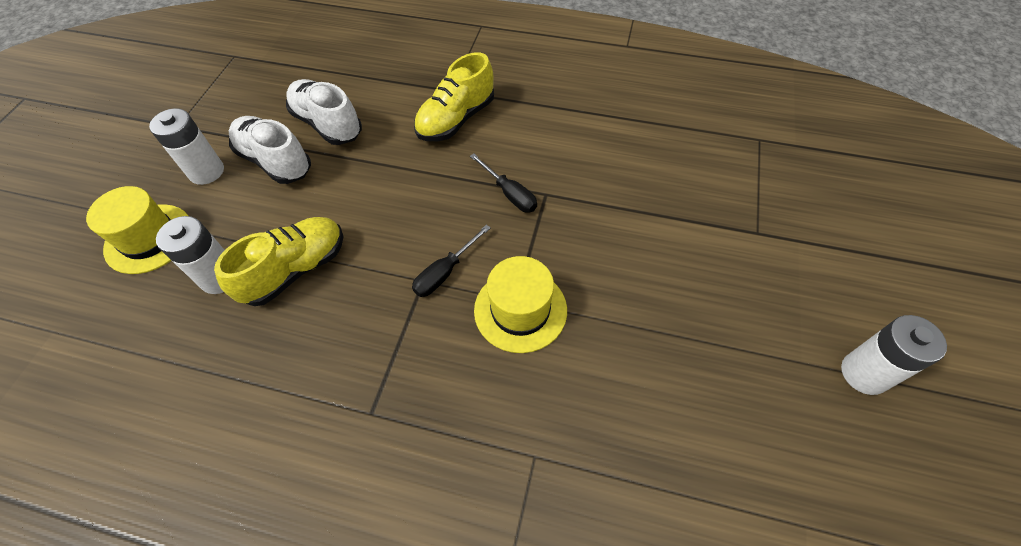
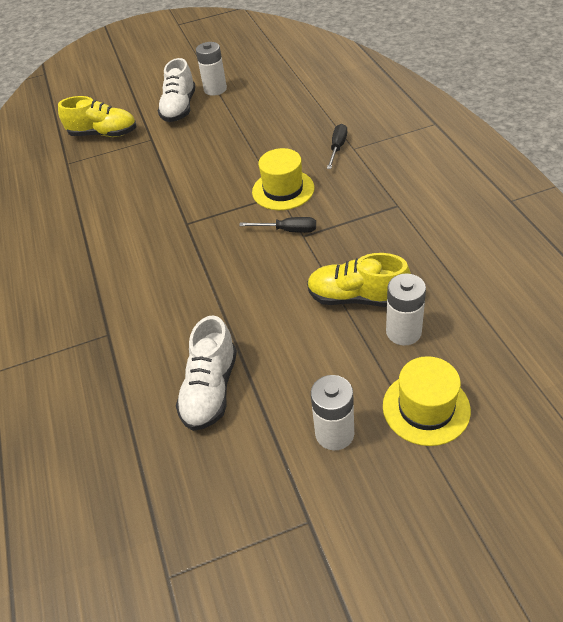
camera: 120 degrees left, 10 degrees down
white shoe [229,116,311,184] -> white shoe moved to [157,58,196,122]
yellow shoe [414,52,494,141] -> yellow shoe moved to [58,96,136,137]
black screwdriver [470,153,537,212] -> black screwdriver moved to [327,124,347,169]

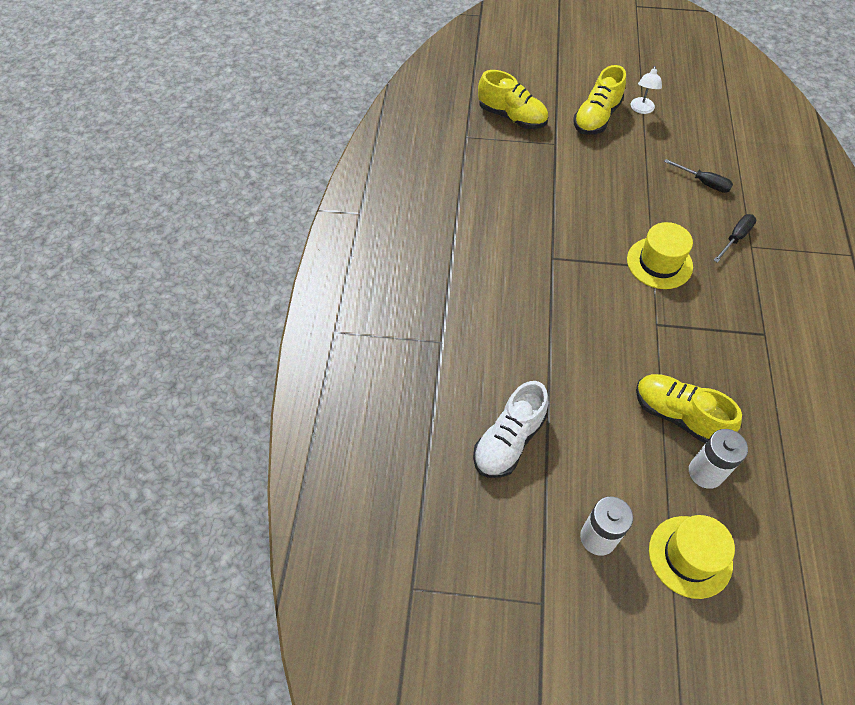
camera: 20 degrees right, 10 degrees up
white shoe [157,58,196,122] -> yellow shoe [573,65,626,135]
white battery [196,42,227,96] -> white lamp [631,66,662,114]
black screwdriver [239,217,316,233] -> black screwdriver moved to [664,159,733,193]

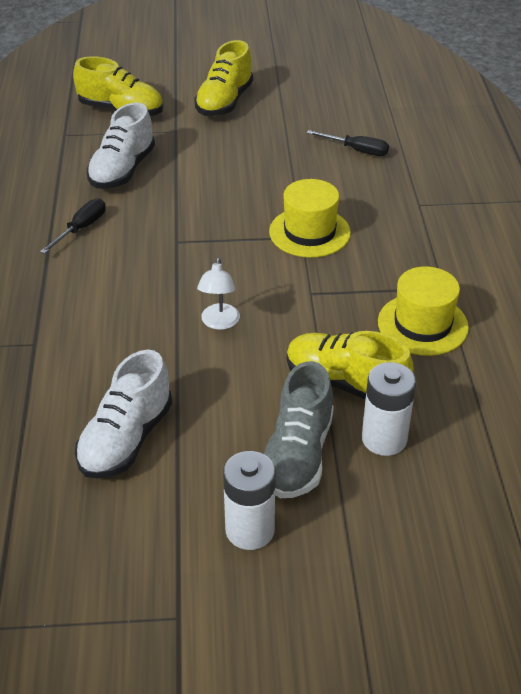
camera: 10 degrees left, 15 degrees down
white lamp [631,66,662,114] -> white lamp moved to [197,258,240,330]
yellow hat [649,515,735,599] -> yellow hat moved to [378,266,469,356]
black screwdriver [713,214,757,263] -> black screwdriver moved to [40,198,106,254]
none -> white shoe [87,102,155,189]
none -> grey shoe [264,361,334,498]

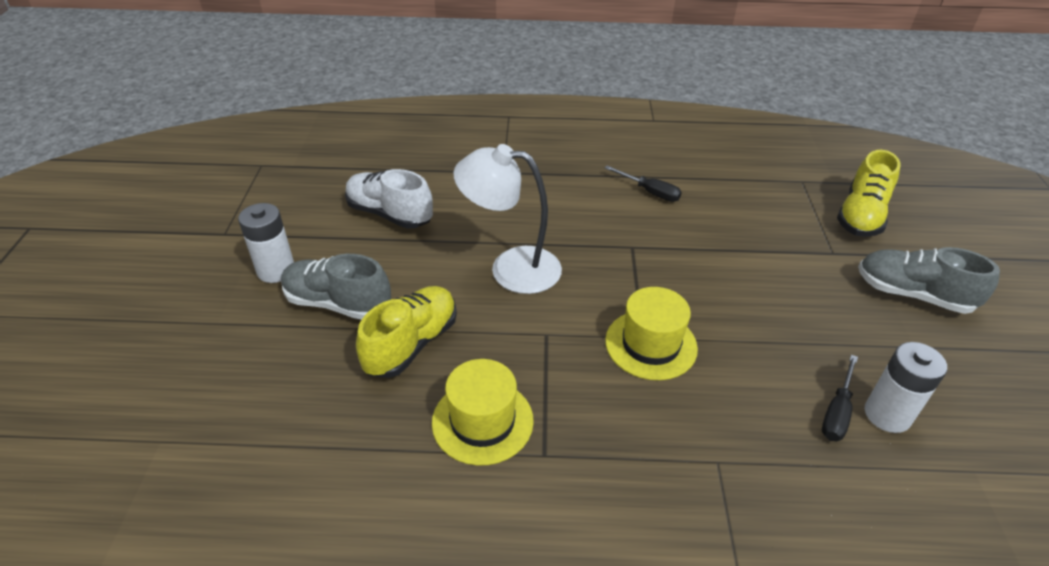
camera: 95 degrees right, 0 degrees up
white shoe [87,102,155,189] -> none
yellow shoe [194,40,253,116] -> grey shoe [858,247,1000,314]
white lamp [197,258,240,330] -> white lamp [453,144,562,294], size x1.95
white battery [362,362,416,456] -> white battery moved to [865,342,947,433]

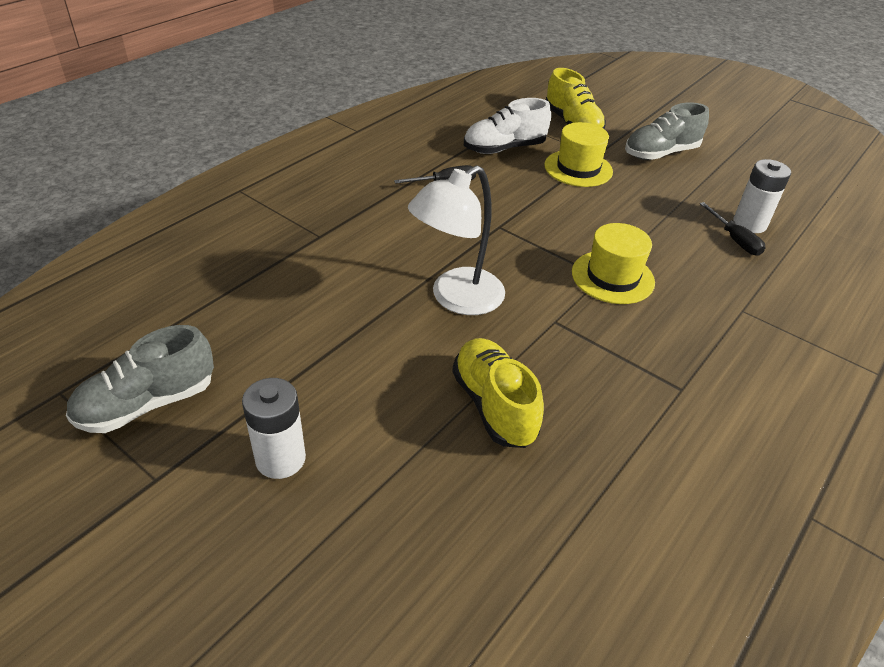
camera: 55 degrees left, 0 degrees up
grey shoe [281,254,391,320] -> grey shoe moved to [66,325,214,433]
white shoe [345,169,433,229] -> white shoe moved to [464,98,551,154]
yellow hat [432,359,534,466] -> yellow hat moved to [544,122,613,187]

